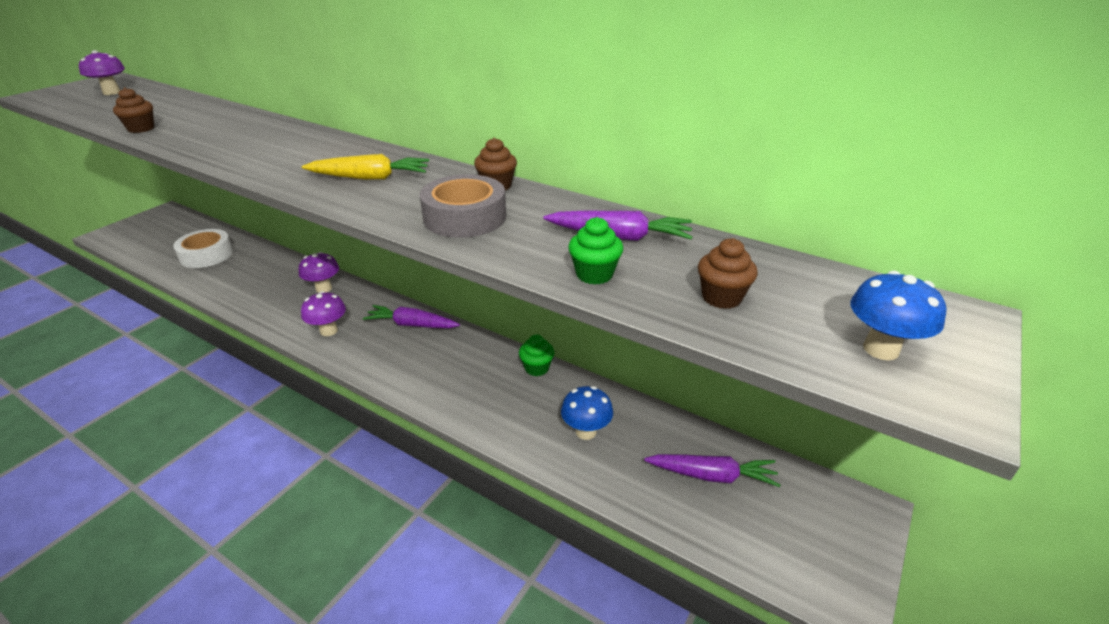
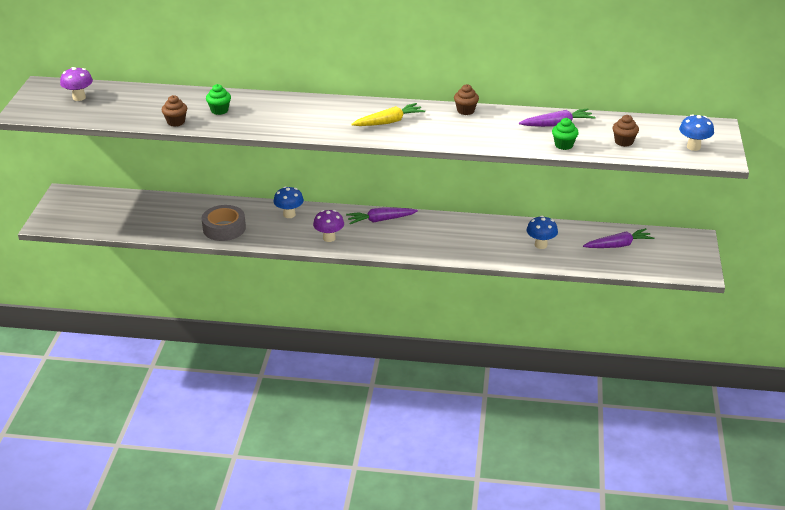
camera: 25 degrees left, 0 degrees up
white tape [173,229,233,268] -> none
purple mushroom [299,252,339,293] -> blue mushroom [273,186,304,218]
grey tape [420,174,506,238] -> grey tape moved to [202,205,246,241]
green cupcake [519,335,555,376] -> green cupcake moved to [206,84,231,115]

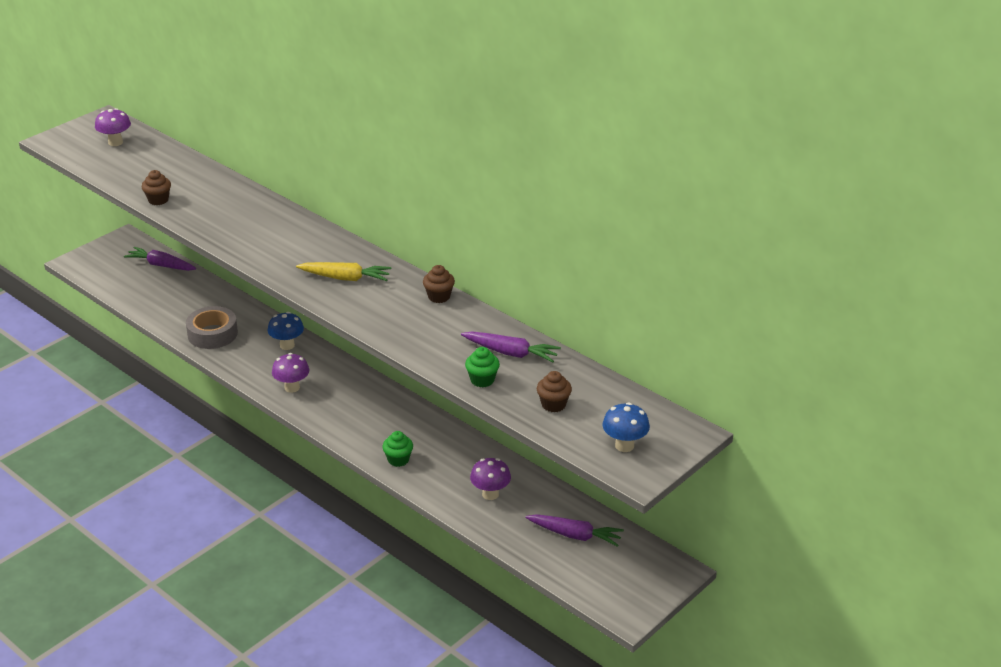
camera: 35 degrees right, 0 degrees up
green cupcake [206,84,231,115] -> green cupcake moved to [382,431,413,467]
purple carrot [346,207,418,224] -> purple carrot moved to [124,247,196,271]
blue mushroom [527,216,558,249] -> purple mushroom [470,458,511,500]

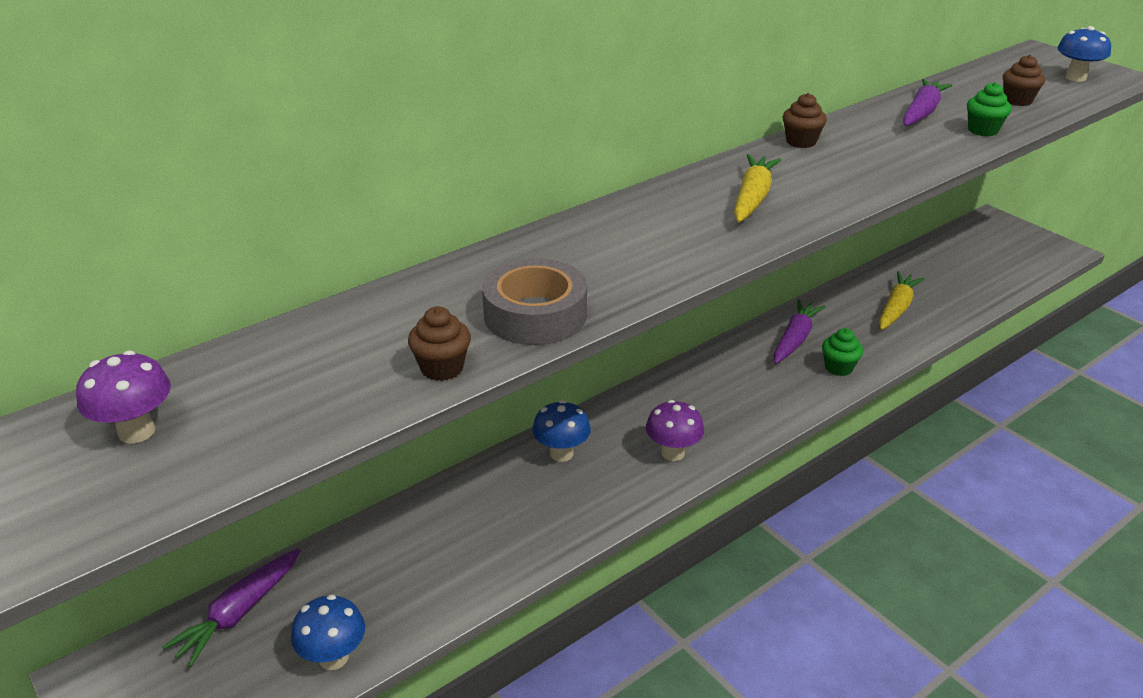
camera: 80 degrees left, 0 degrees up
grey tape [186,306,238,349] -> grey tape moved to [482,258,587,345]
purple mushroom [470,458,511,500] -> yellow carrot [879,271,925,330]
purple carrot [525,514,624,547] -> purple carrot moved to [774,299,826,364]
none -> blue mushroom [291,594,365,670]

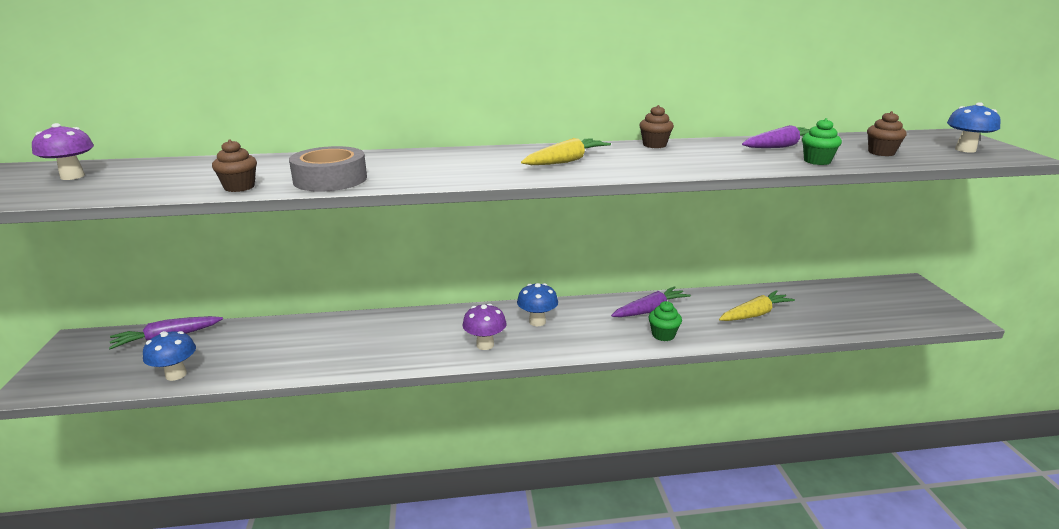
camera: 30 degrees right, 10 degrees down
blue mushroom [532,400,591,462] -> blue mushroom moved to [517,283,558,326]

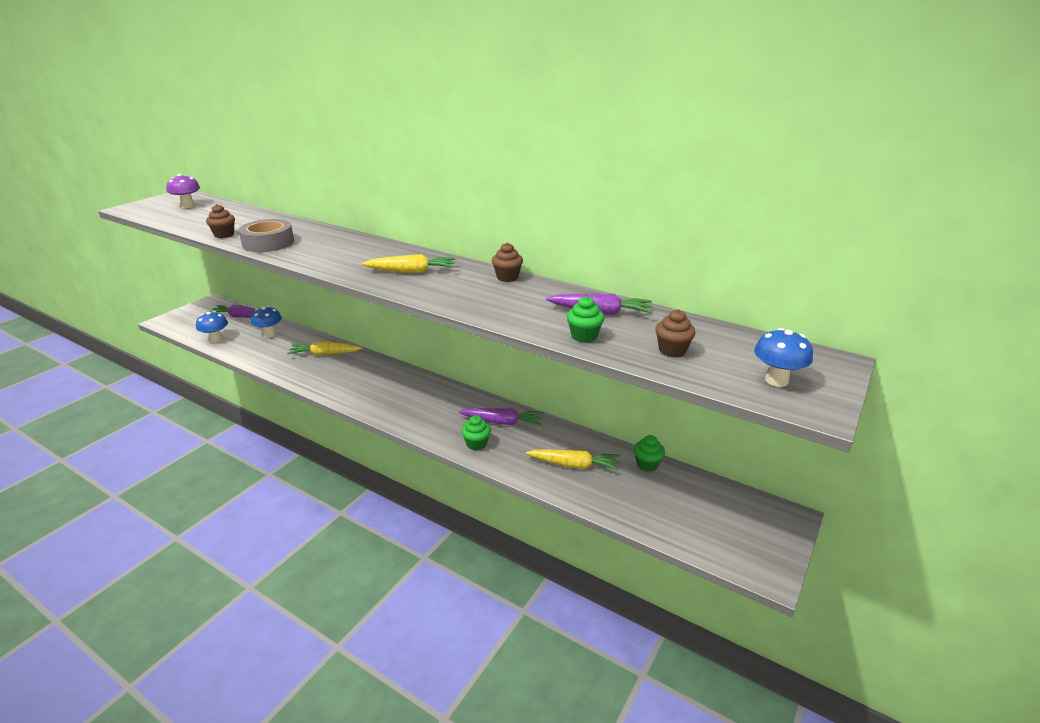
camera: 40 degrees right, 5 degrees up
purple mushroom [462,303,506,350] -> none
blue mushroom [517,283,558,326] -> blue mushroom moved to [251,306,282,337]
none -> yellow carrot [287,341,362,356]
none -> green cupcake [634,435,665,472]

